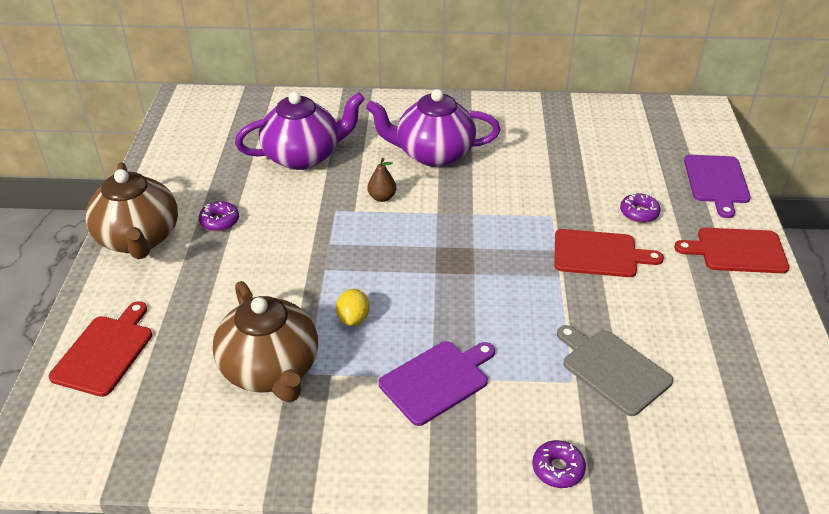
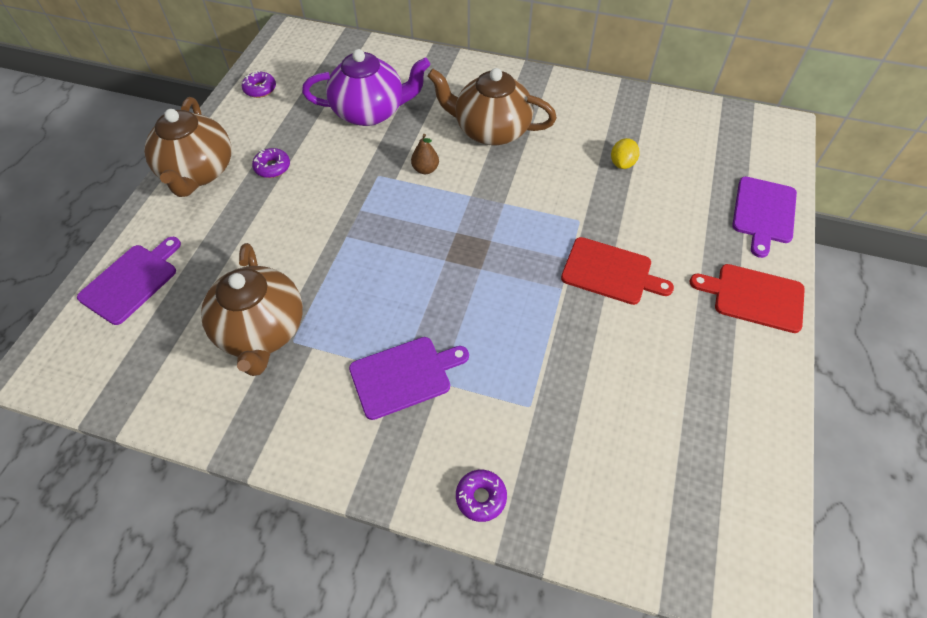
camera: 15 degrees right, 15 degrees up
red cutting board [49,301,152,397] -> purple cutting board [77,237,181,325]
yellow lemon [336,289,370,326] -> yellow lemon moved to [611,138,640,169]
purple teapot [366,89,500,167] -> brown teapot [427,68,557,146]
grey cutting board [557,325,673,416] -> none
purple donut [620,193,661,223] -> purple donut moved to [242,71,276,98]

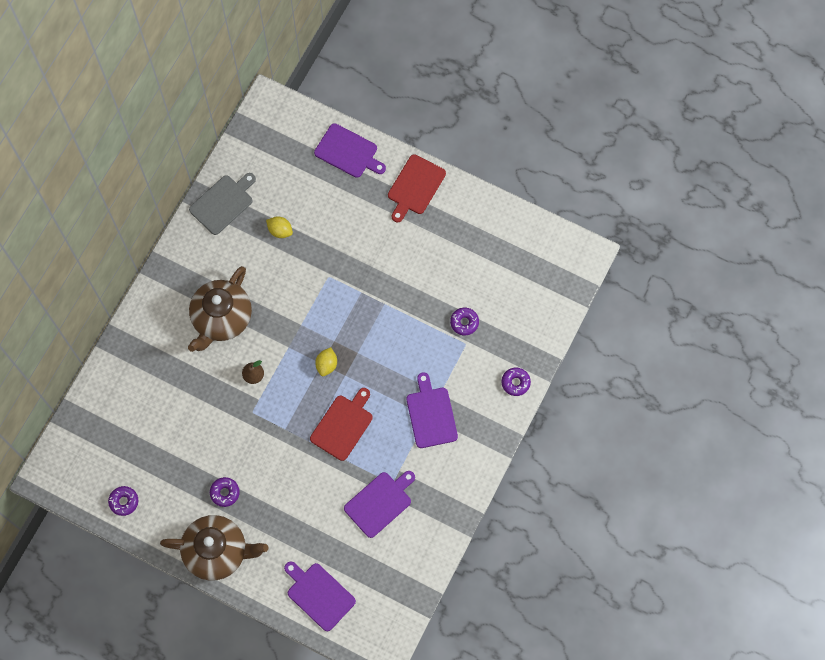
camera: 80 degrees left, 15 degrees up
brown teapot [201,243,303,376] -> purple cutting board [344,471,415,538]
purple teapot [302,49,430,126] -> none
red cutting board [561,237,674,305] -> red cutting board moved to [310,388,373,461]
none -> grey cutting board [189,173,256,235]
none -> yellow lemon [315,347,337,376]
none -> purple donut [450,308,479,335]

